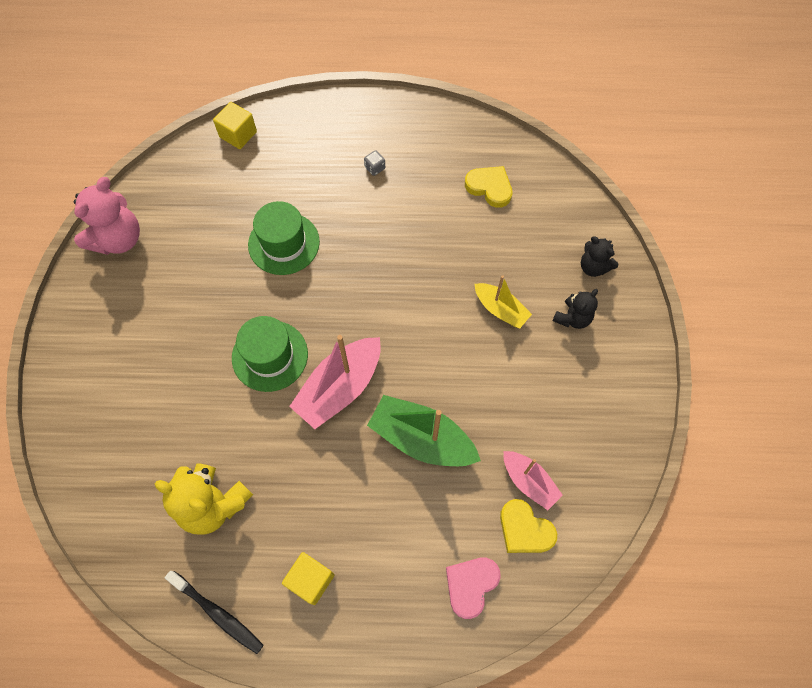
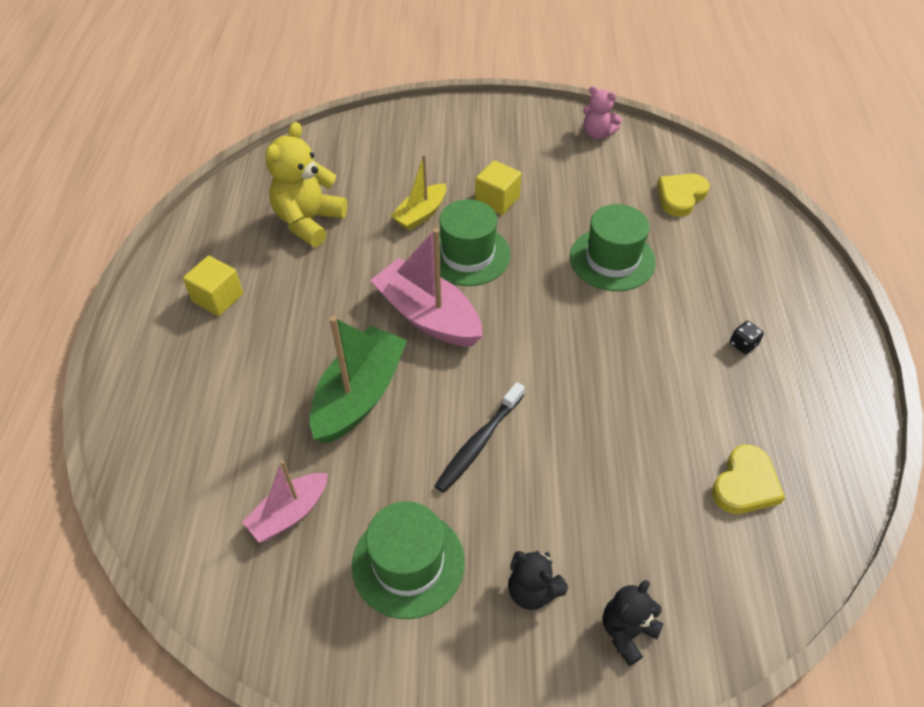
camera: 90 degrees right, 15 degrees down
pink teddy bear [74,177,140,255] -> pink teddy bear [583,86,622,139], size x0.58
black toothbrush [165,571,264,654] -> black toothbrush moved to [435,382,525,493]
yellow cube [213,102,257,149] -> yellow cube moved to [475,160,521,215]
grey dice [364,150,385,176] -> black dice [730,321,764,354]
pink heart [446,558,501,619] -> none
yellow boat [474,275,532,328] -> yellow boat moved to [391,154,446,231]
yellow heart [500,499,557,553] -> yellow heart moved to [657,174,710,217]
none -> green hat [352,501,465,619]

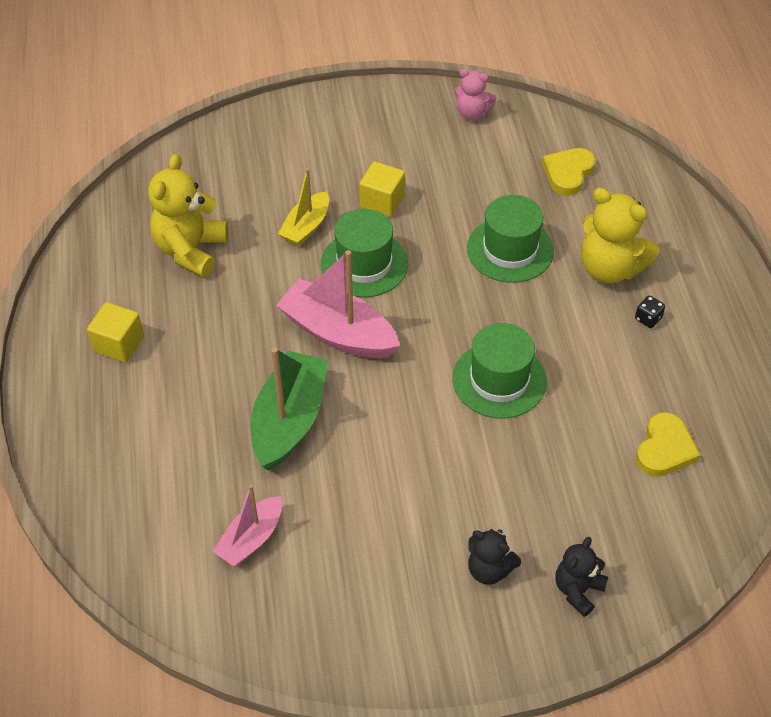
camera: 10 degrees left, 0 degrees up
green hat [352,501,465,619] -> green hat moved to [453,323,547,419]
black toothbrush [435,382,525,493] -> none
none -> yellow teddy bear [581,188,659,283]

